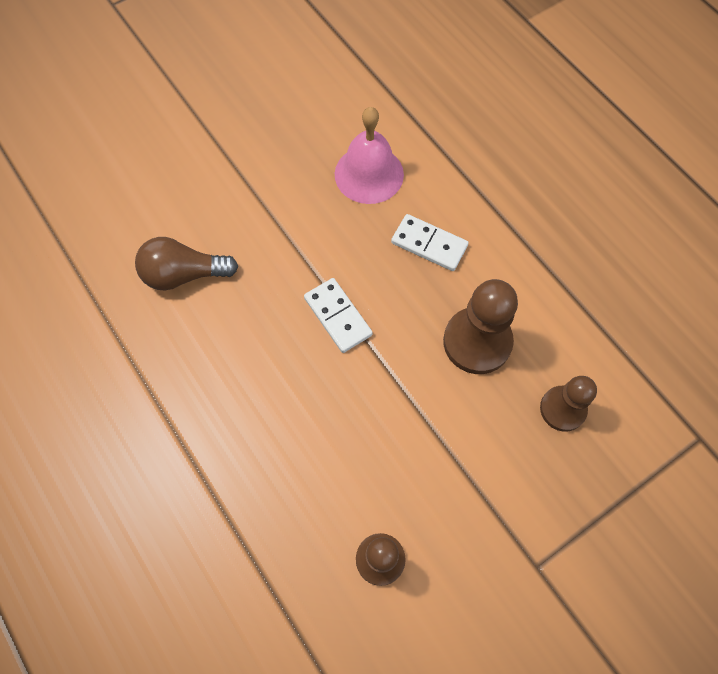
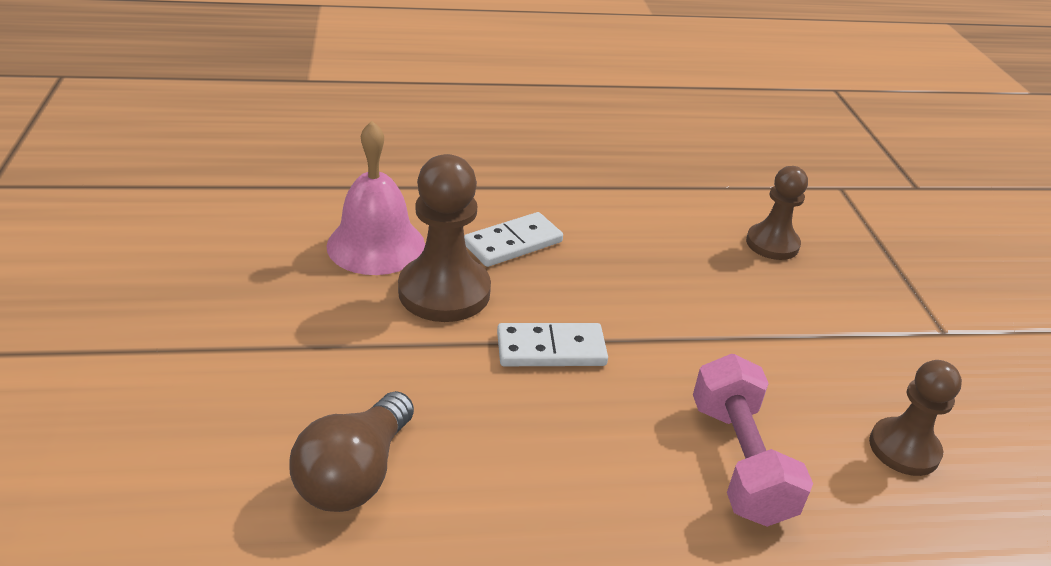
camera: 65 degrees left, 30 degrees down
brown pawn [443,279,518,374] -> brown pawn moved to [398,154,491,322]
none -> pink dumbbell [693,354,813,527]

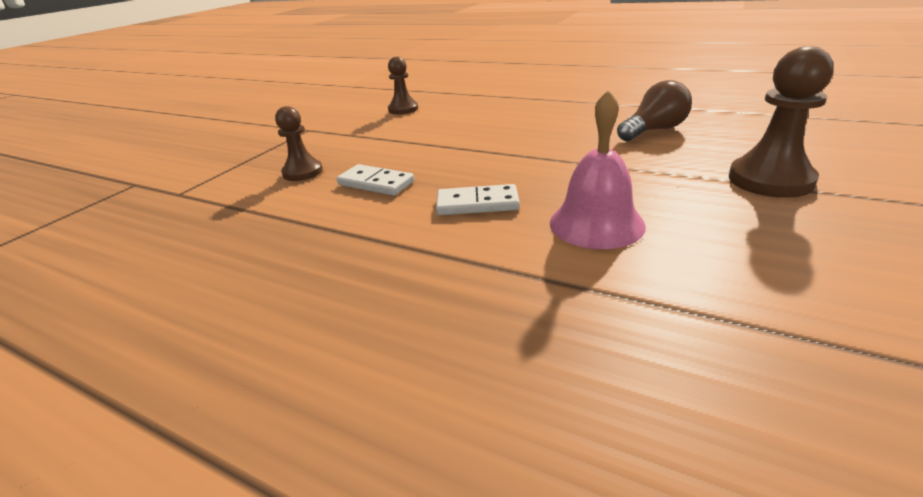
camera: 140 degrees left, 5 degrees down
brown pawn [398,154,491,322] -> brown pawn moved to [729,46,834,198]
white domino [497,323,608,366] -> white domino moved to [337,164,414,196]
pink dumbbell [693,354,813,527] -> none

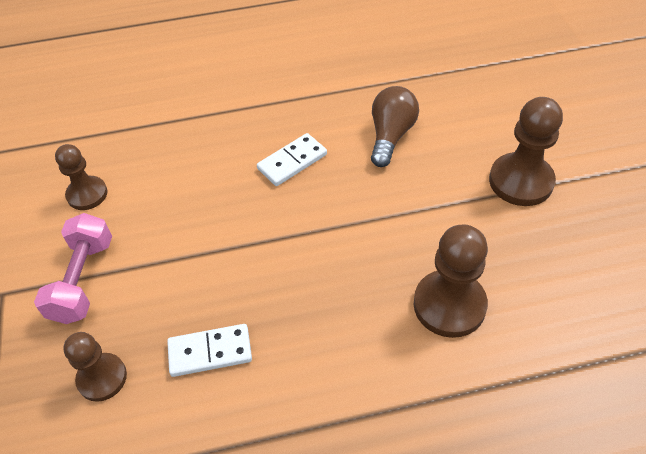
camera: 40 degrees left, 20 degrees up
white domino [436,184,520,215] -> white domino moved to [257,133,327,186]
pink bell [550,90,646,249] -> brown pawn [414,224,488,338]
none -> pink dumbbell [34,213,112,324]

